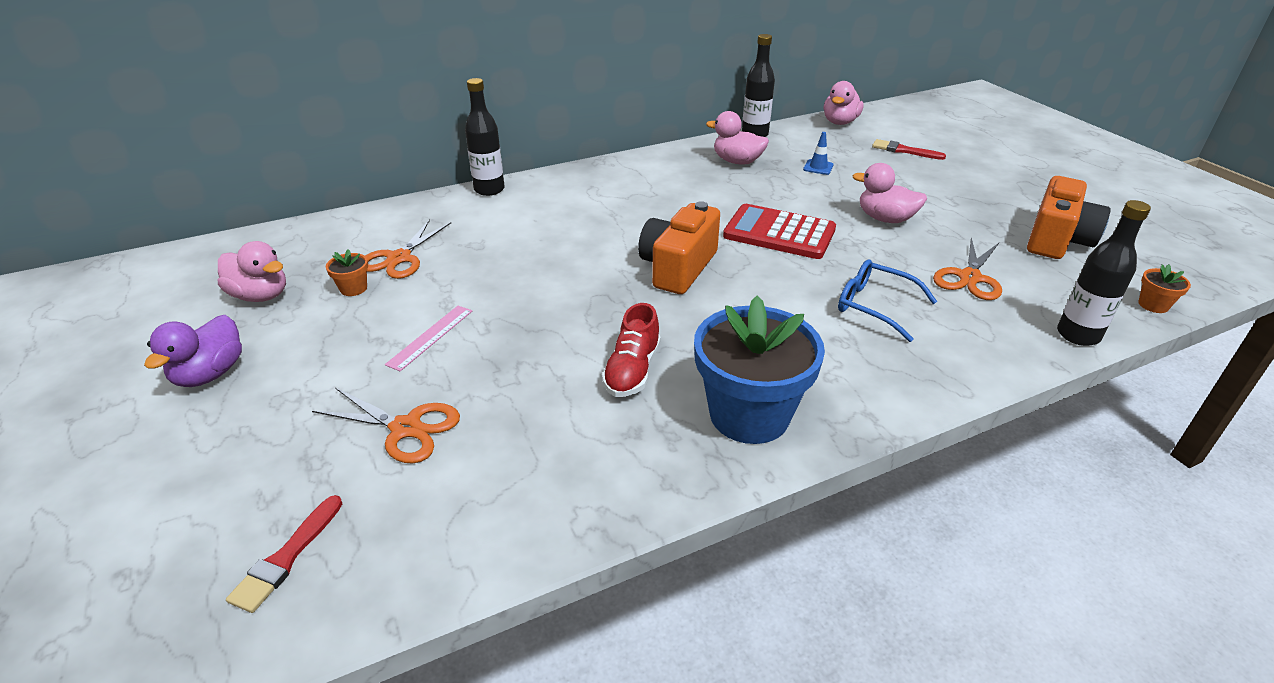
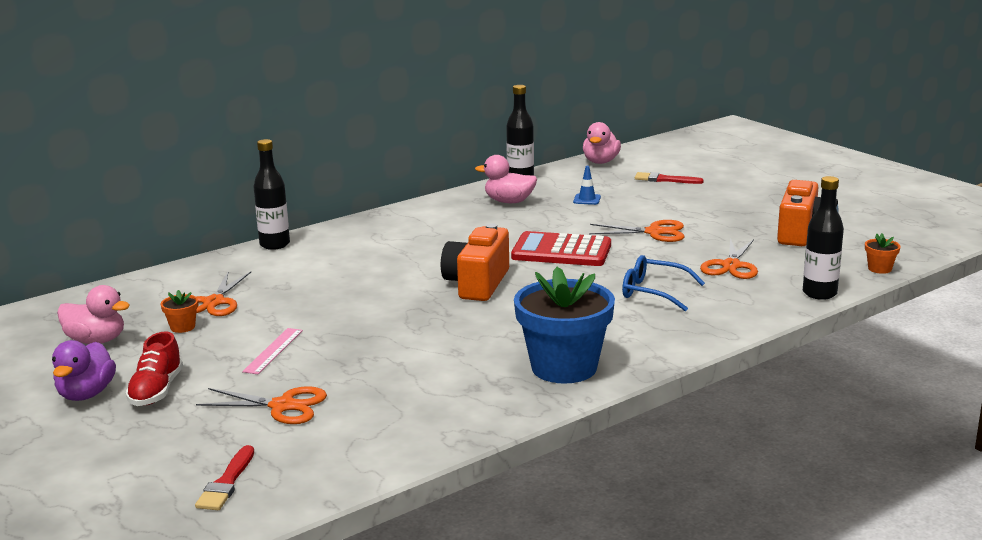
camera: 10 degrees left, 15 degrees down
red shoe [602,303,661,397] -> red shoe moved to [126,331,183,406]
pink duck [852,163,927,223] -> orange scissors [589,220,684,242]

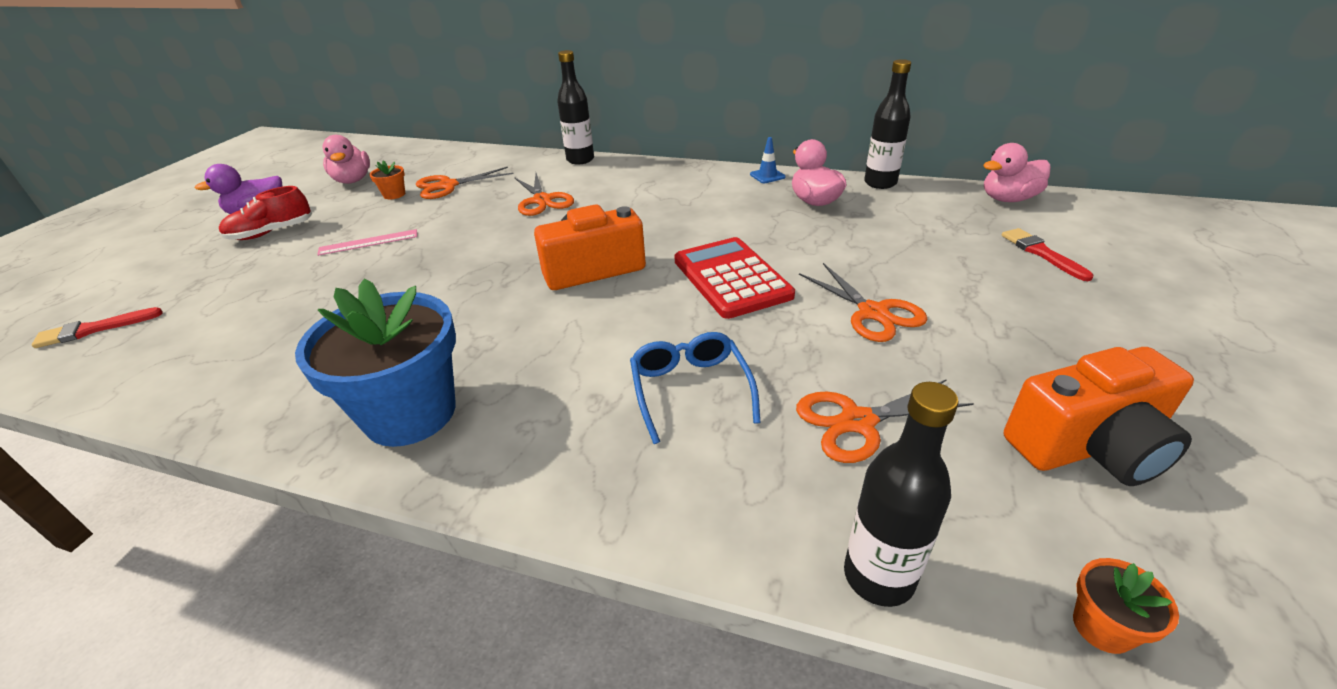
camera: 55 degrees right, 15 degrees up
orange scissors [196,386,327,424] -> orange scissors moved to [514,173,574,216]
blue traffic cone [573,166,601,205] -> blue traffic cone moved to [750,137,786,183]

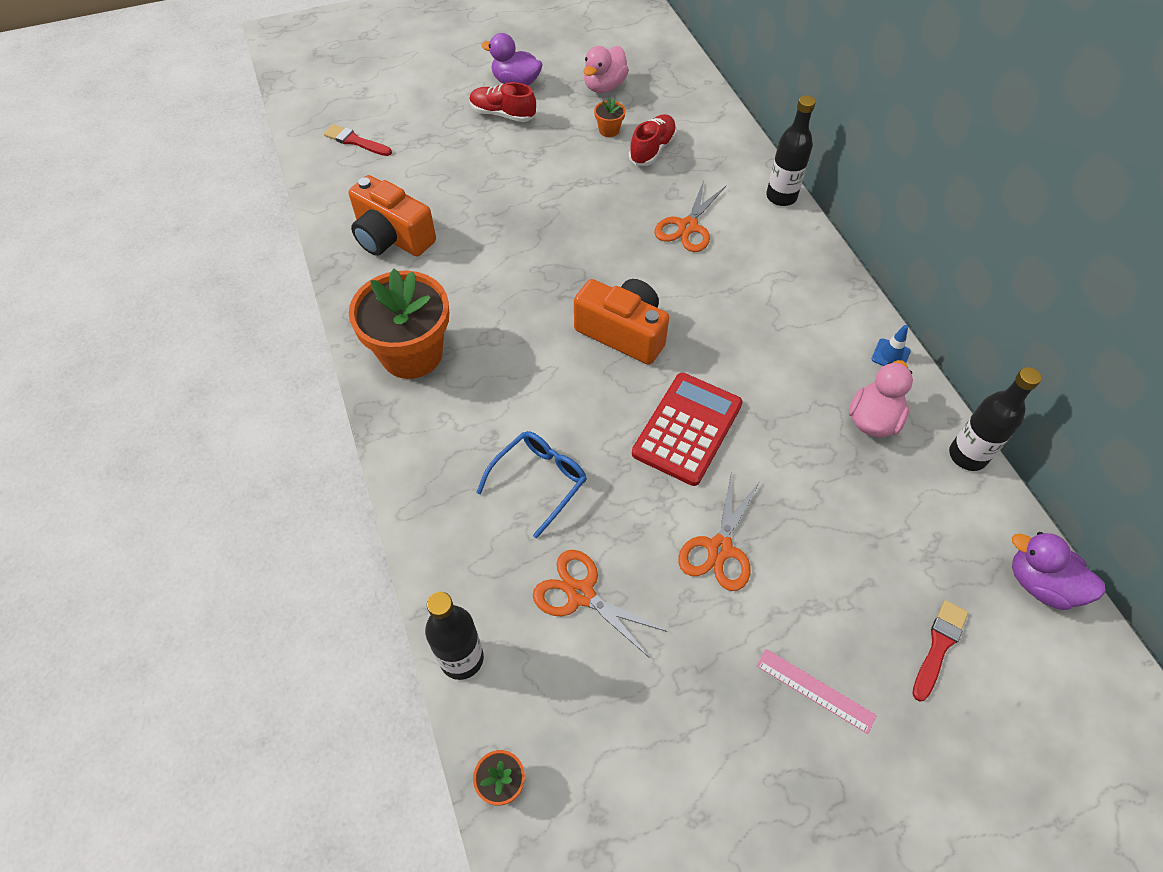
camera: 50 degrees right, 20 degrees up
blue flower pot [295,279,456,447] -> orange flower pot [349,269,449,379]
pink ruler [317,229,417,256] -> pink ruler moved to [757,649,877,734]
orange scissors [416,167,514,199] -> red shoe [629,114,677,166]
pink duck [983,143,1051,202] -> purple duck [1012,532,1106,610]
orange camera [1004,347,1194,486] -> orange camera moved to [348,175,436,256]

